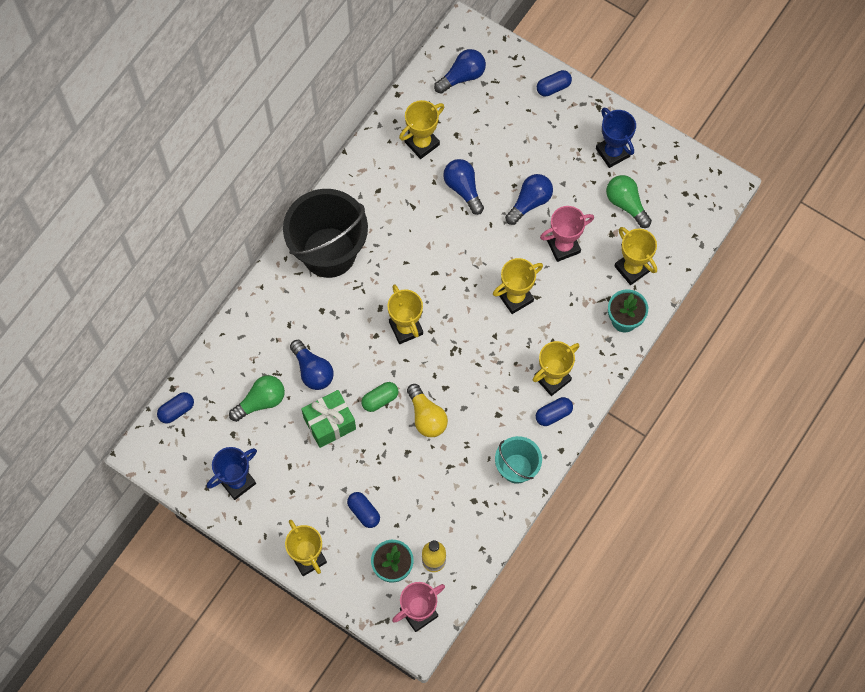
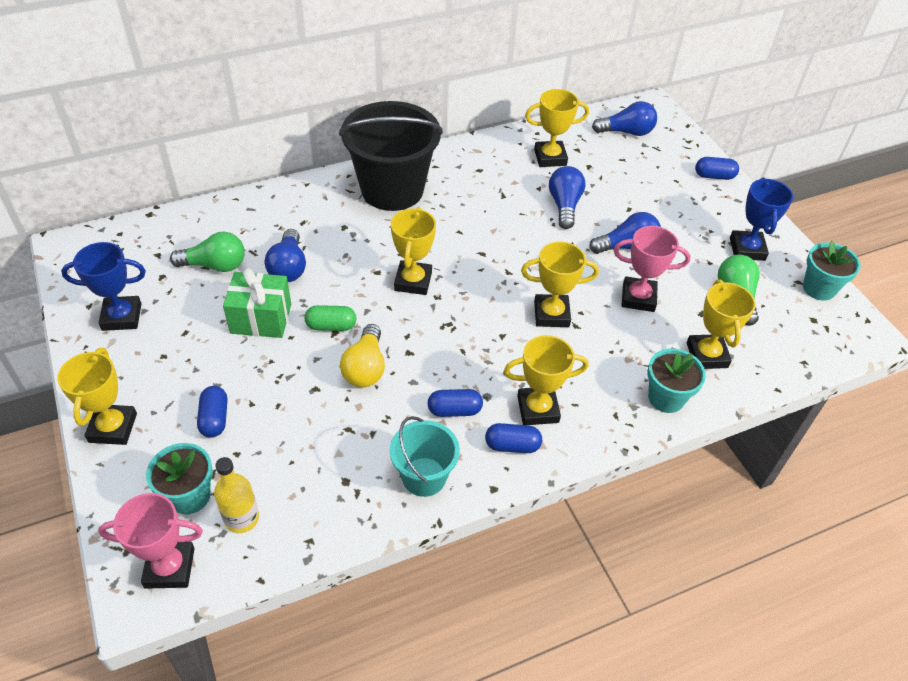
camera: 30 degrees right, 20 degrees down
blue capsule [157,392,194,424] -> blue capsule moved to [427,389,483,417]
none -> turquoise flower pot [803,241,861,300]

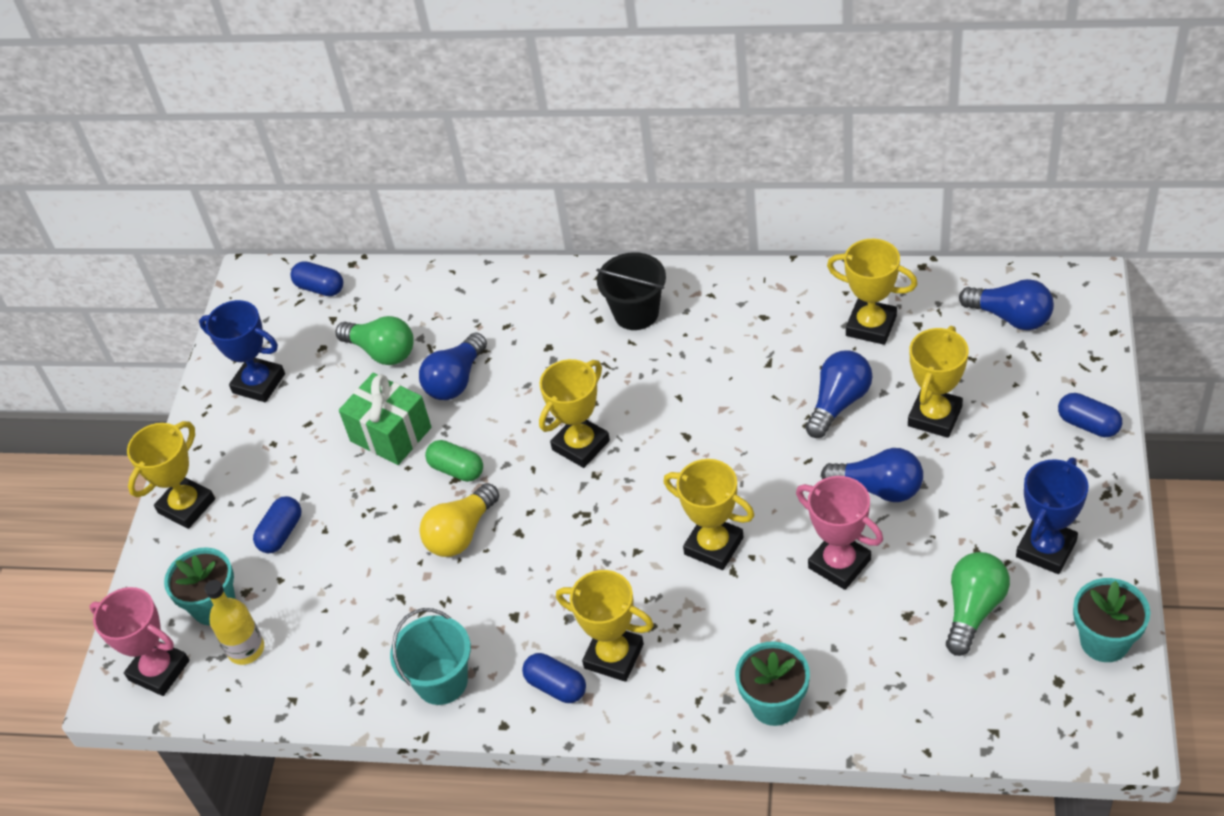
camera: 40 degrees right, 0 degrees up
black bucket [339,101,443,211] -> black bucket [596,252,666,330], size x0.54
blue capsule [427,389,483,417] -> blue capsule moved to [291,261,343,296]
yellow trophy [687,280,756,369] -> yellow trophy moved to [908,326,969,438]

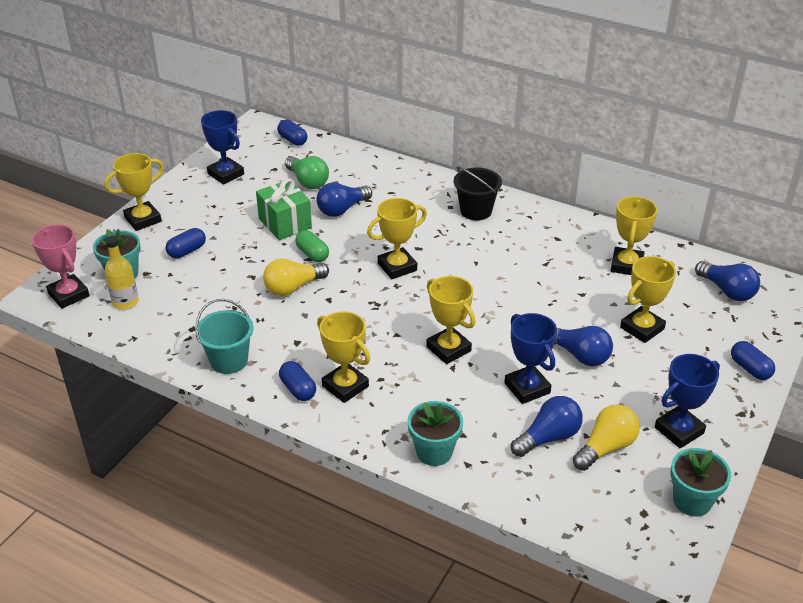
camera: 15 degrees right, 10 degrees down
pink trophy [796,476,883,590] -> blue trophy [504,313,557,404]
blue light bulb [805,350,872,438] -> blue light bulb moved to [511,396,583,457]
yellow trophy [827,239,918,345] -> yellow trophy turned 60 degrees clockwise [610,196,657,275]
green light bulb [946,552,1010,656] -> yellow light bulb [573,404,640,471]

